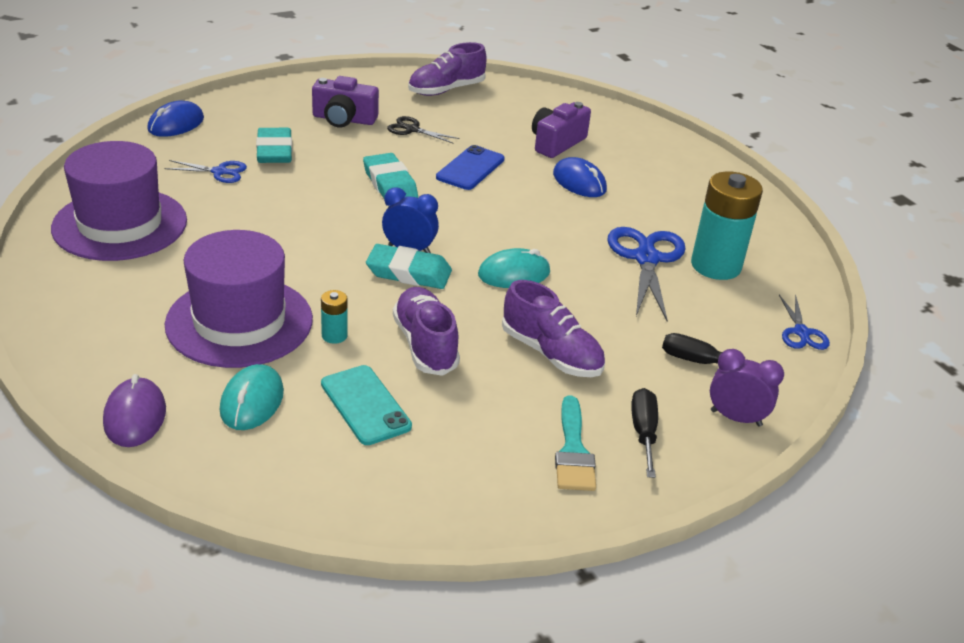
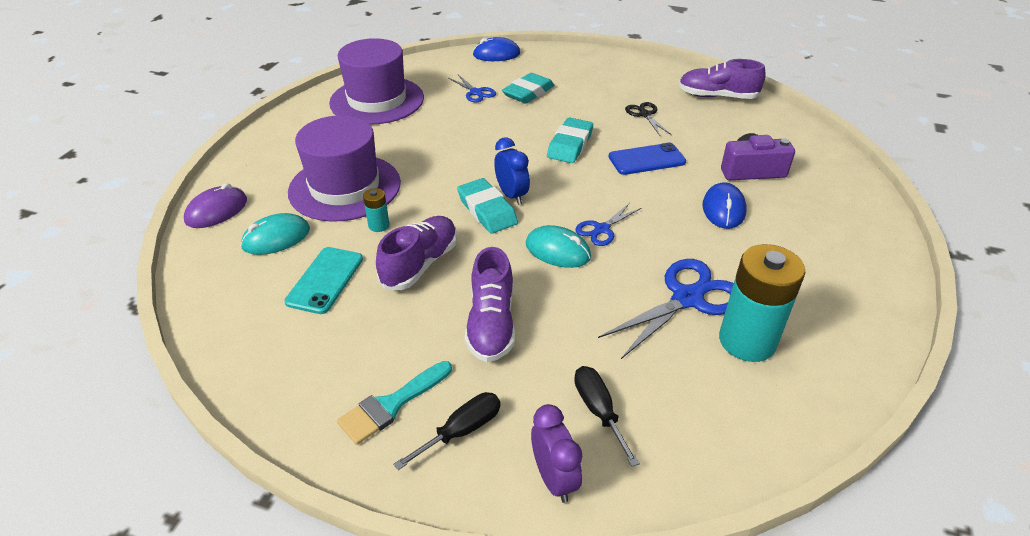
camera: 50 degrees right, 5 degrees up
purple camera [312,76,379,128] -> none
blue scissors [779,294,830,350] -> blue scissors moved to [575,203,641,246]

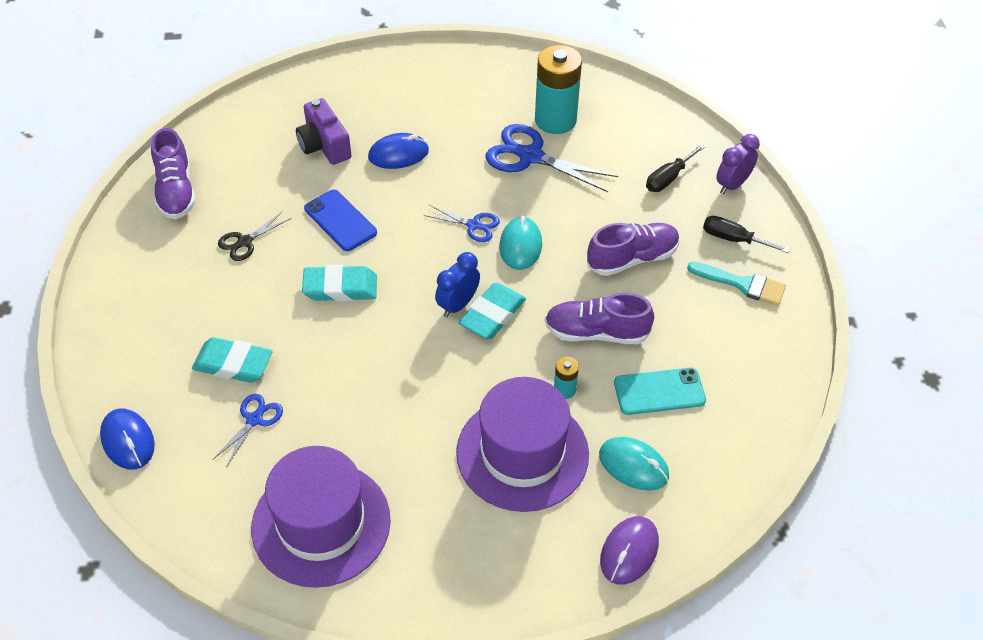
camera: 115 degrees left, 10 degrees up
purple mouse [184,183,247,228] -> purple mouse turned 75 degrees counterclockwise [600,516,659,585]

